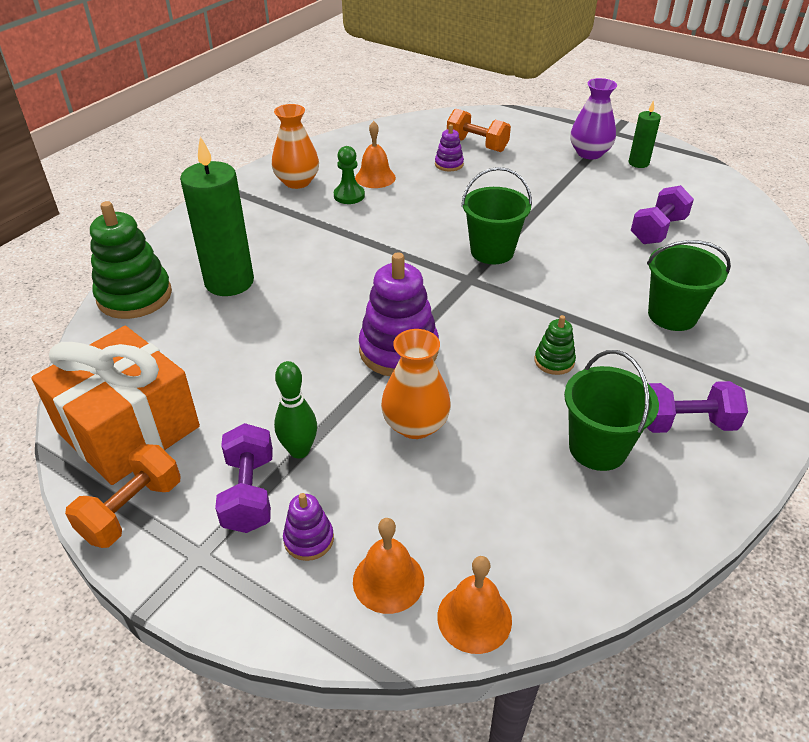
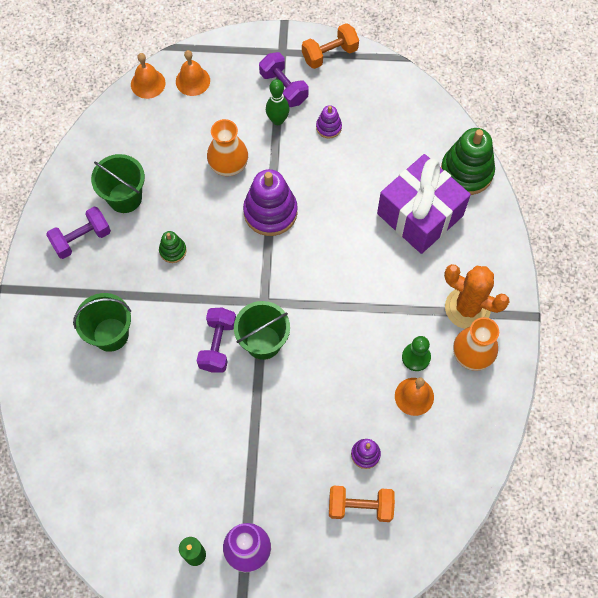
camera: 150 degrees right, 25 degrees up
orange gift [31,326,200,485] -> none
orange dumbbell [65,444,181,548] -> orange dumbbell turned 60 degrees clockwise [302,23,359,69]
green candle [180,136,254,296] -> purple gift [377,154,471,254]
purple stacking toy [283,493,334,561] -> purple stacking toy moved to [316,105,342,138]
purple dumbbell [631,185,694,244] -> purple dumbbell moved to [197,308,236,373]
none -> orange cactus [444,264,510,329]

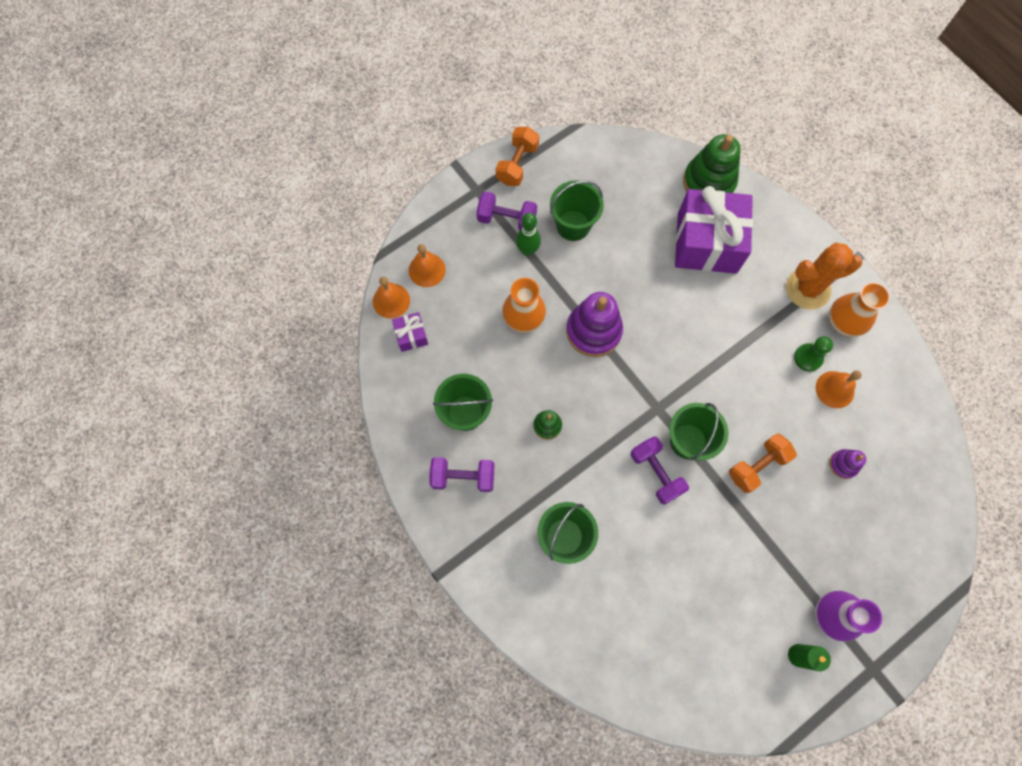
camera: 40 degrees left, 5 degrees up
purple dumbbell [46,207,111,259] -> purple dumbbell turned 75 degrees clockwise [429,457,495,492]
purple stacking toy [316,105,342,138] -> green bucket [550,181,604,241]
orange dumbbell [329,486,395,522] -> orange dumbbell moved to [729,434,797,493]
none -> purple gift [392,312,428,352]

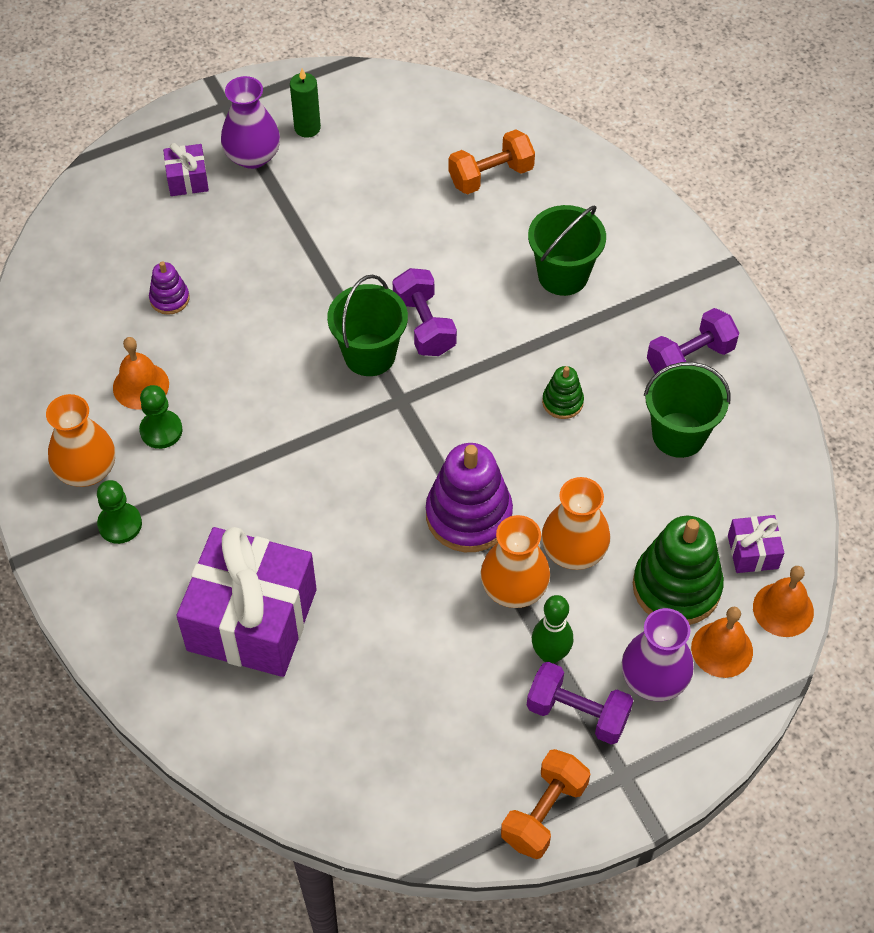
camera: 170 degrees left, 15 degrees down
purple dumbbell [429,457,495,492] -> purple dumbbell turned 45 degrees counterclockwise [647,308,739,374]
green bucket [550,181,604,241] -> none
green stacking toy [683,134,741,193] -> green stacking toy moved to [633,516,724,625]
orange dumbbell [729,434,797,493] -> orange dumbbell moved to [449,129,535,195]
orange cactus [786,243,862,309] -> green pawn [97,480,142,544]
none -> purple gift [163,143,209,196]
none -> orange vase [481,515,550,608]
none -> purple vase [622,608,694,701]

